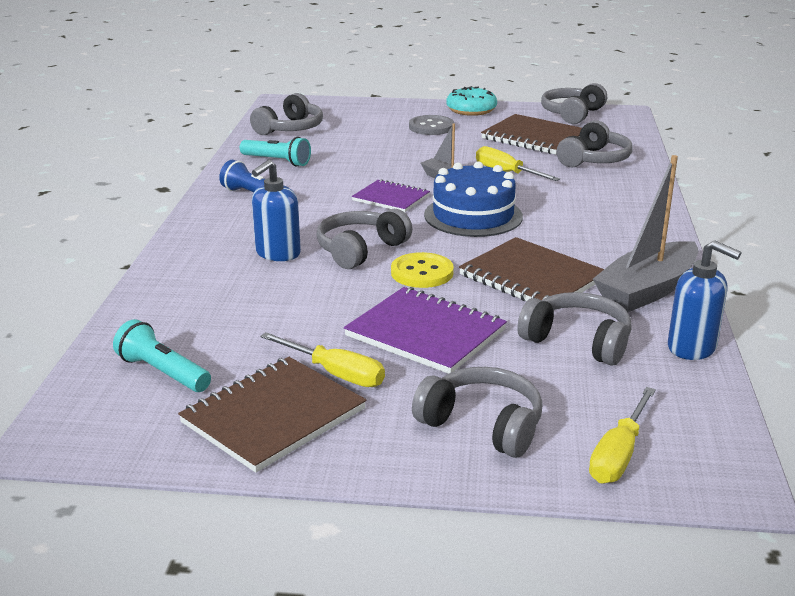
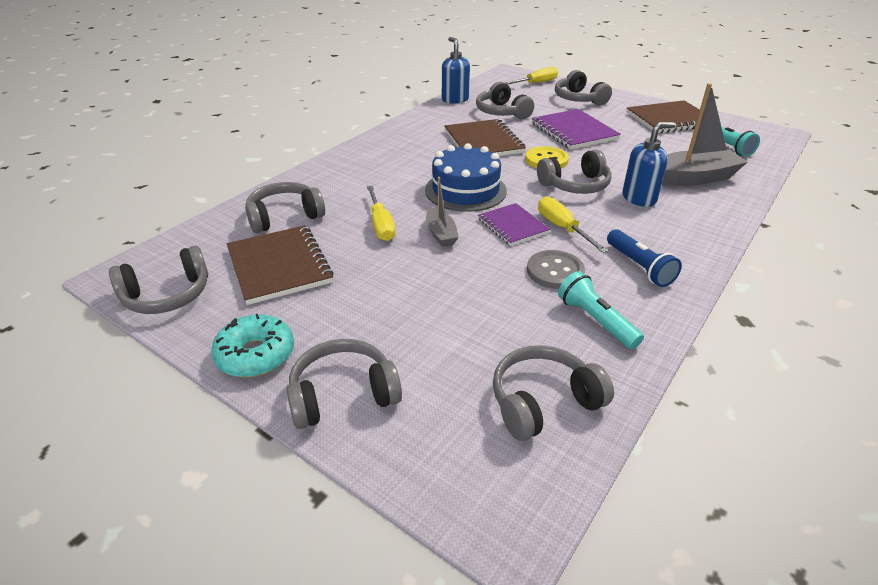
camera: 150 degrees left, 10 degrees up
yellow screwdriver [260,332,385,387] -> yellow screwdriver moved to [538,196,608,253]
grey button [409,115,454,135] -> grey button moved to [527,250,585,289]
grey boat [593,155,698,312] -> grey boat moved to [662,83,748,186]
none -> grey headphones [287,339,402,429]

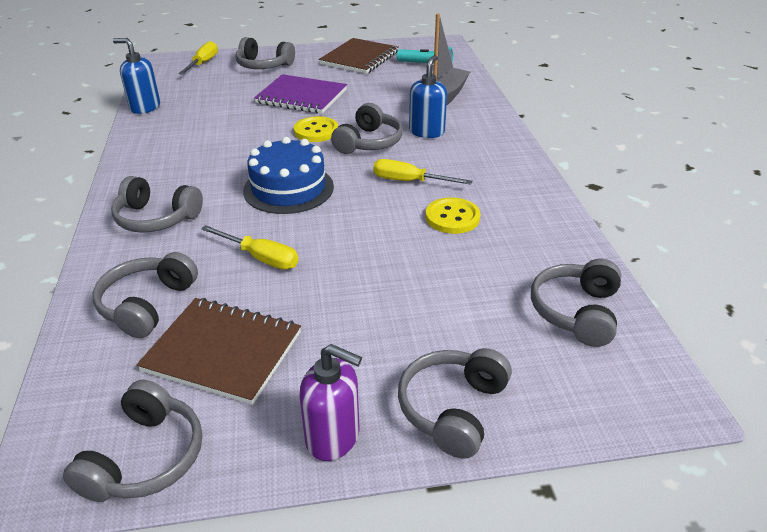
camera: 45 degrees left, 0 degrees up
turquoise donut [211,314,294,377] -> purple soap dispenser [299,344,362,461]
grey boat [426,177,459,247] -> none
brown notebook [444,119,526,156] -> none
grey headphones [476,82,534,119] -> grey headphones moved to [111,176,203,233]
purple notebook [478,203,550,246] -> none
grey button [527,250,585,289] -> yellow button [426,197,480,234]
turquoise flashlight [558,271,644,349] -> none
blue flashlight [607,229,682,287] -> none

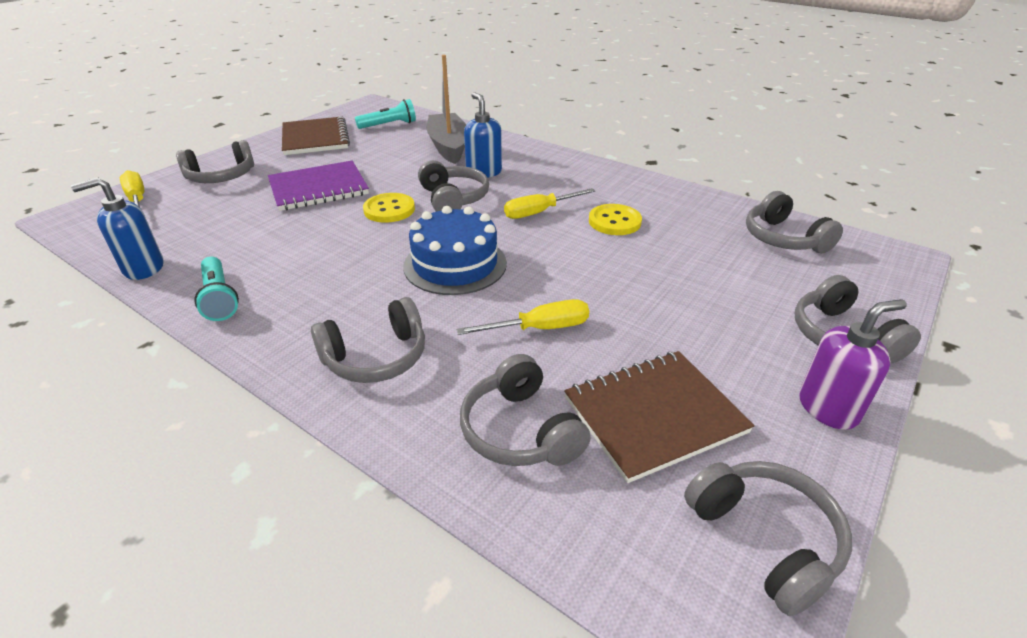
camera: 45 degrees left, 0 degrees up
none -> turquoise flashlight [194,257,239,321]

